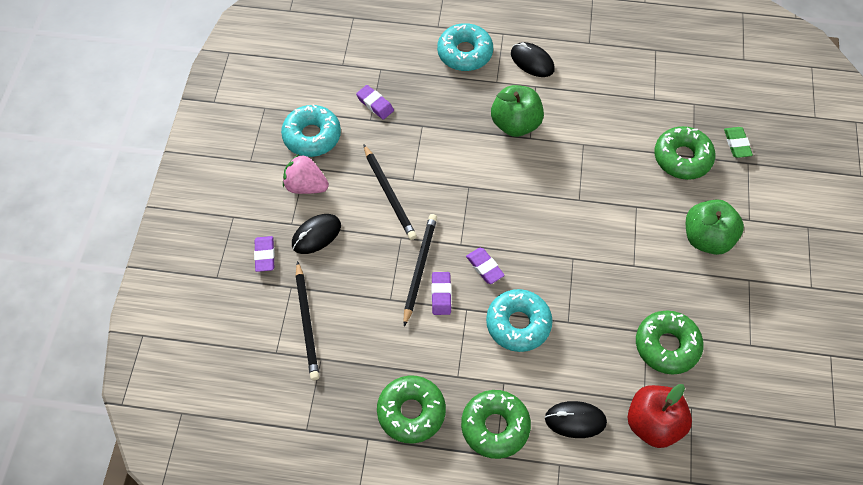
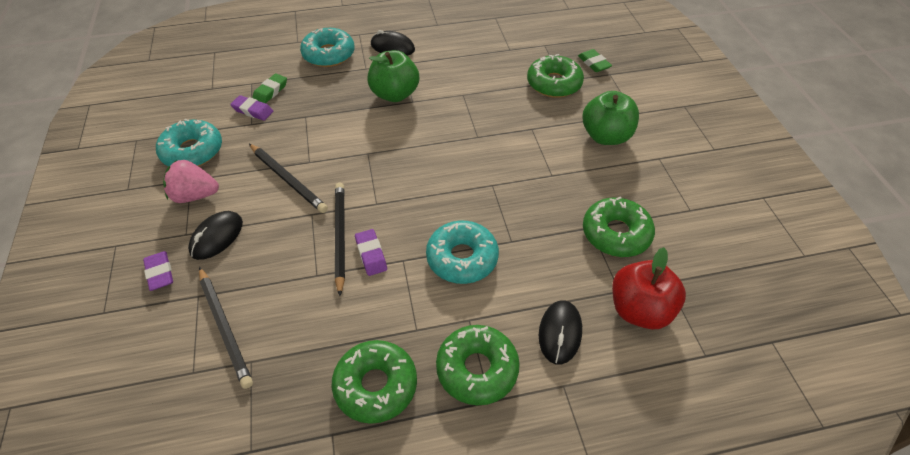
camera: 20 degrees left, 10 degrees down
purple eraser [466,248,505,284] -> none
black mouse [545,401,607,438] -> black mouse turned 60 degrees counterclockwise [539,300,582,365]
none -> green eraser [252,73,287,103]

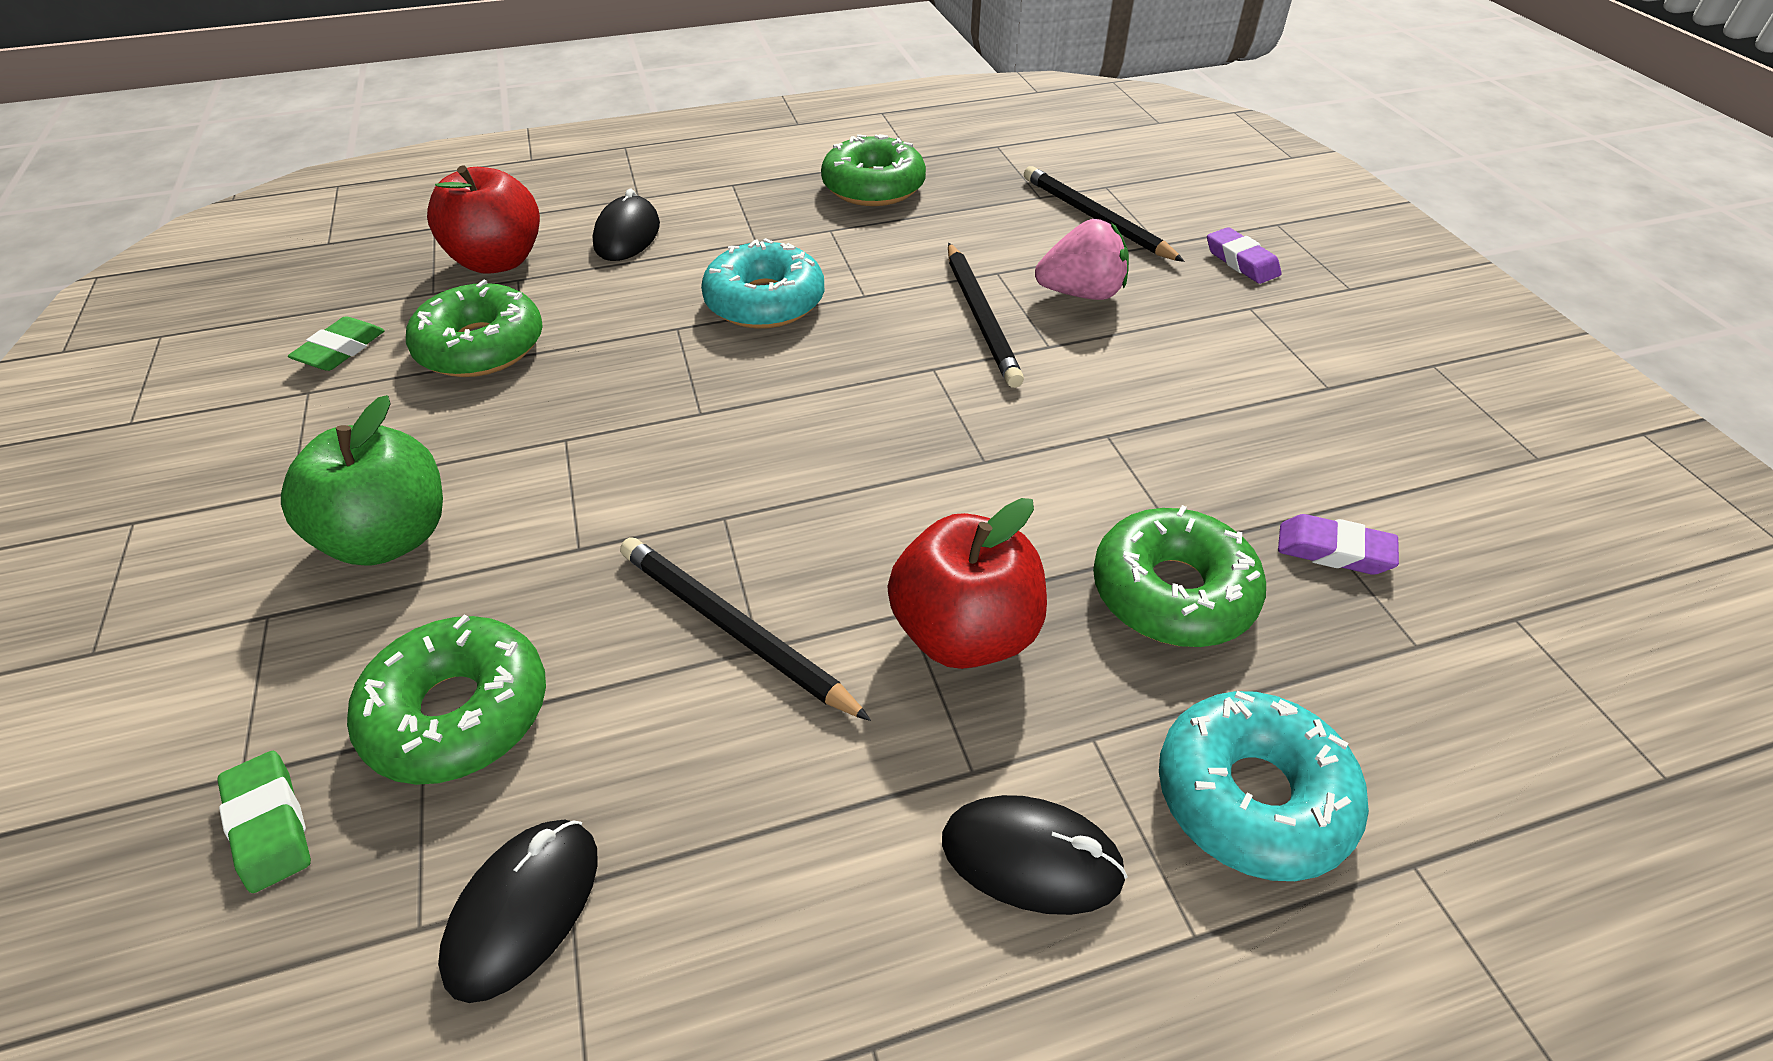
camera: 175 degrees right, 5 degrees down
turquoise donut [156,119,222,166] -> none
pink strawberry [163,160,219,203] -> pink strawberry moved to [1035,219,1129,300]
black mouse [188,211,243,260] -> black mouse moved to [438,819,598,1003]
black pencil [249,144,328,213] -> black pencil moved to [620,537,871,721]
green eraser [252,73,287,103] -> green eraser moved to [288,316,385,371]
purple eraser [355,229,387,276] -> none
green apple [367,50,419,102] -> red apple [887,498,1047,669]
green donut [436,325,520,405] -> green donut moved to [1093,505,1266,647]

